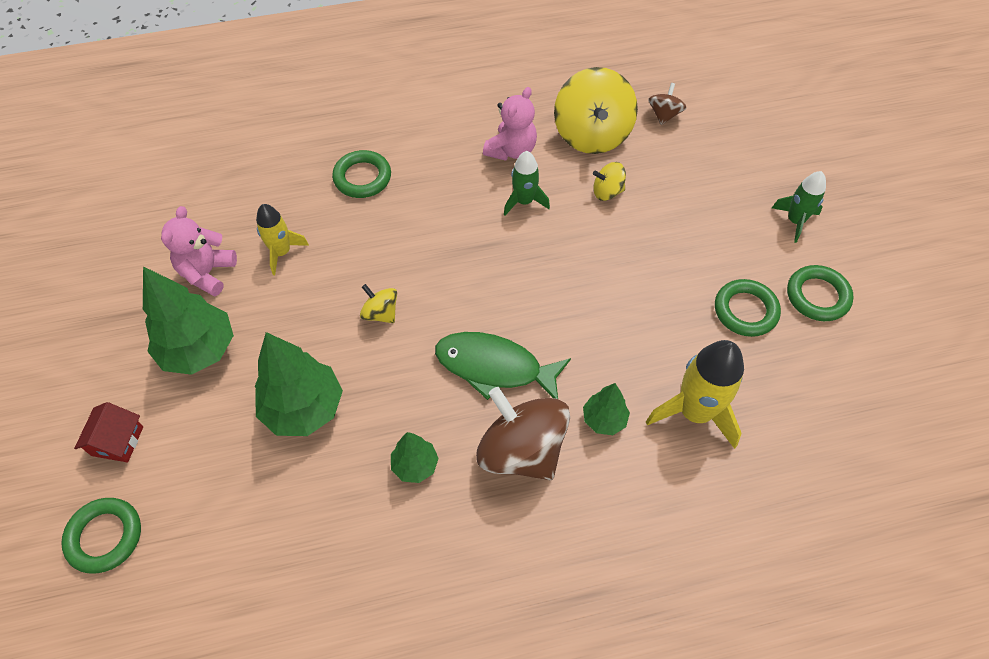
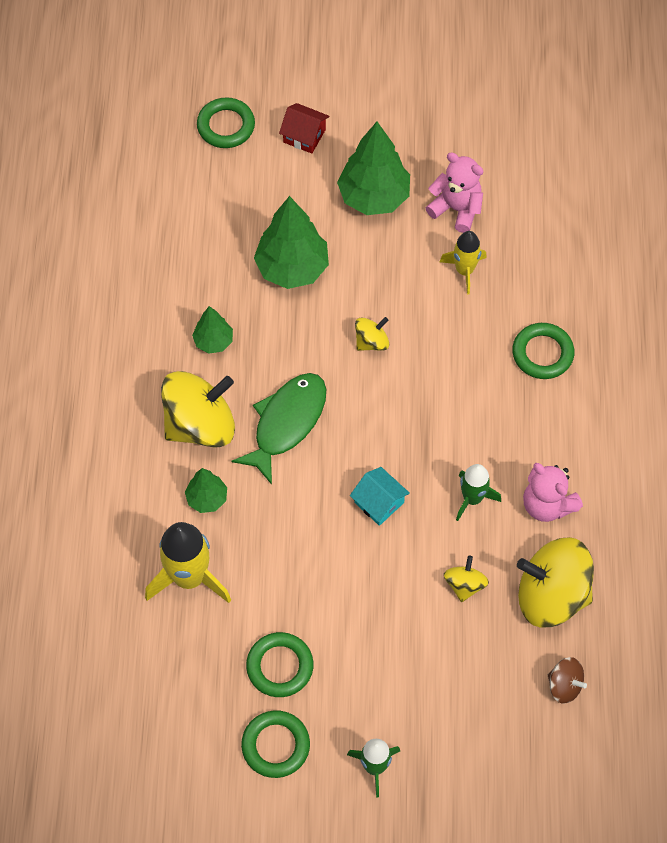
camera: 105 degrees right, 5 degrees up
brown spinning top [476,387,570,480] -> yellow spinning top [161,371,235,448]
none -> turquoise house [350,467,410,526]

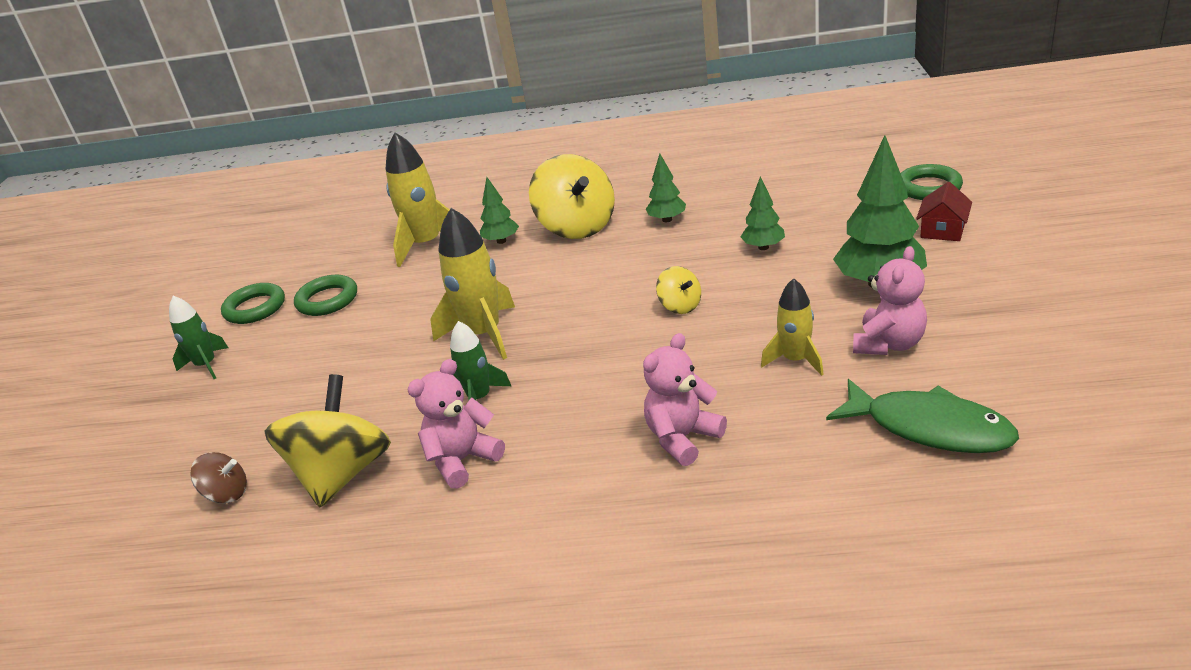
camera: 95 degrees right, 30 degrees down
green fish [231,373,326,485] -> green fish moved to [826,379,1019,453]
green tree [254,196,329,289] -> green tree [741,176,785,250], size x0.54
turquoise house [350,467,410,526] -> yellow rocket [430,208,515,360]
yellow spinning top [444,555,489,602] -> none
green ring [512,323,574,379] -> pink teddy bear [643,333,727,466]
brown spinning top [548,657,587,704] -> brown spinning top turned 120 degrees counterclockwise [190,452,247,503]

